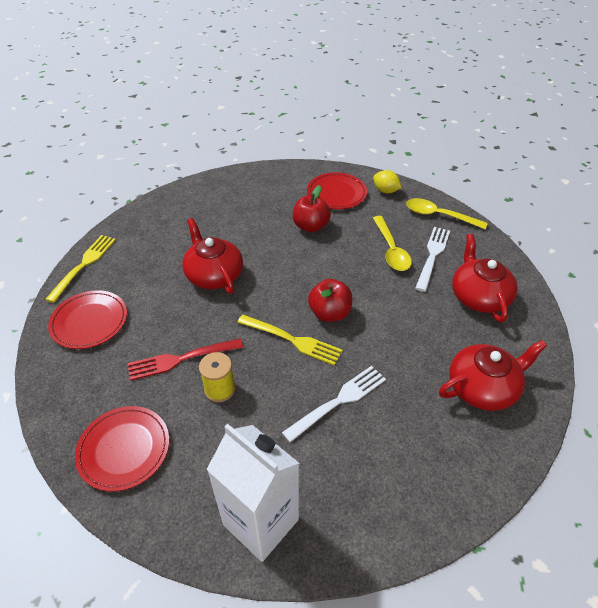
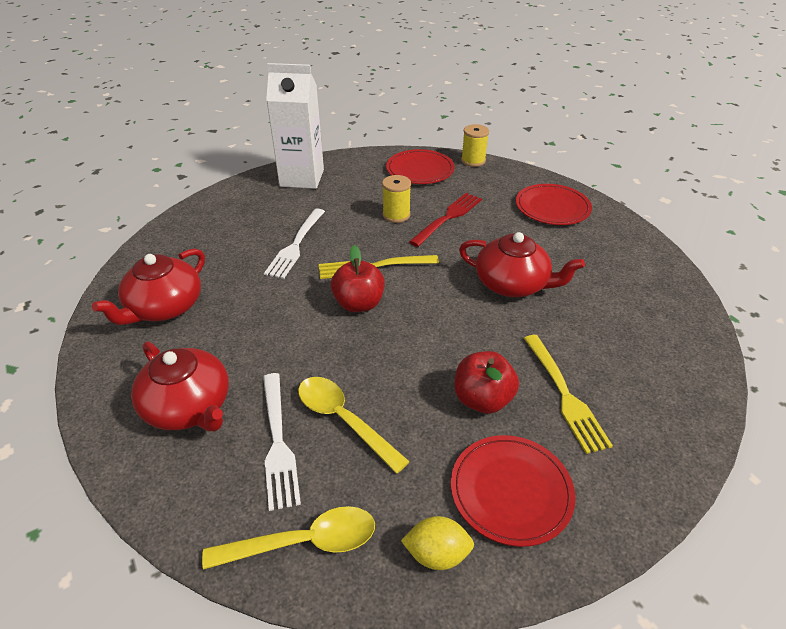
camera: 145 degrees right, 5 degrees down
yellow fork [45,235,116,303] -> yellow fork moved to [524,335,613,454]
none -> yellow spool [461,124,489,167]

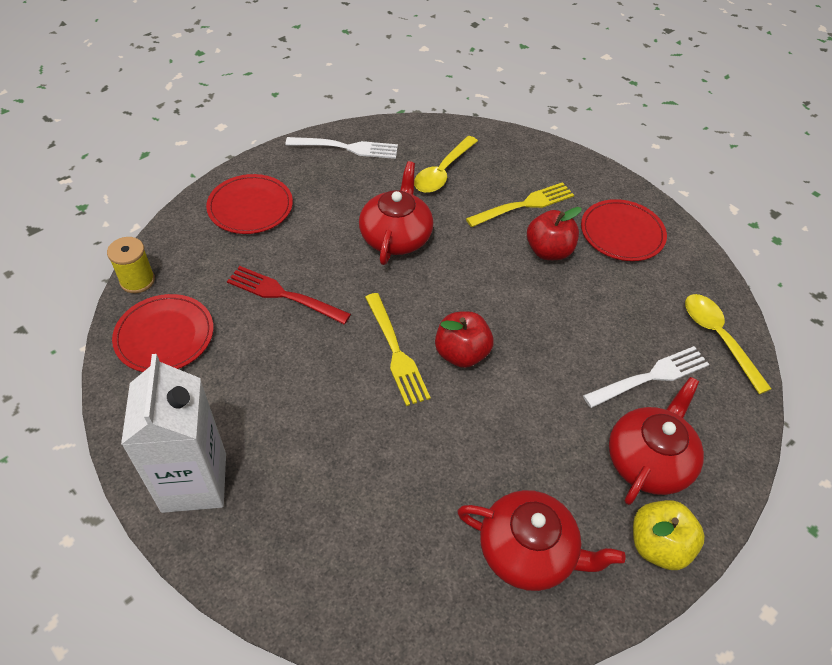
camera: 105 degrees left, 10 degrees up
white fork [264,209,325,279] -> white fork moved to [285,137,398,159]
yellow spoon [298,377,410,474] -> yellow spoon moved to [414,136,478,193]
yellow spool [382,175,411,223] -> none
yellow lemon [401,516,474,570] -> none
none -> yellow apple [633,500,705,570]

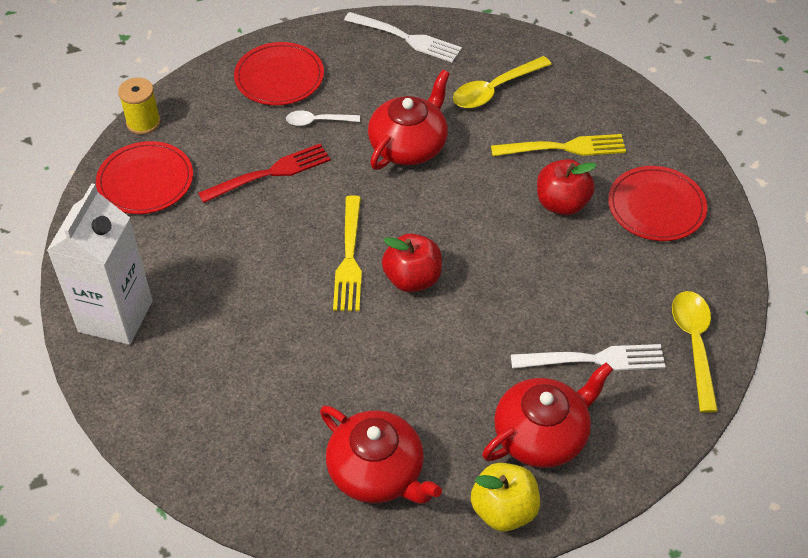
camera: 25 degrees right, 0 degrees up
red fork [227,266,351,324] -> red fork turned 105 degrees clockwise [198,144,331,203]
none -> white spoon [286,110,360,126]

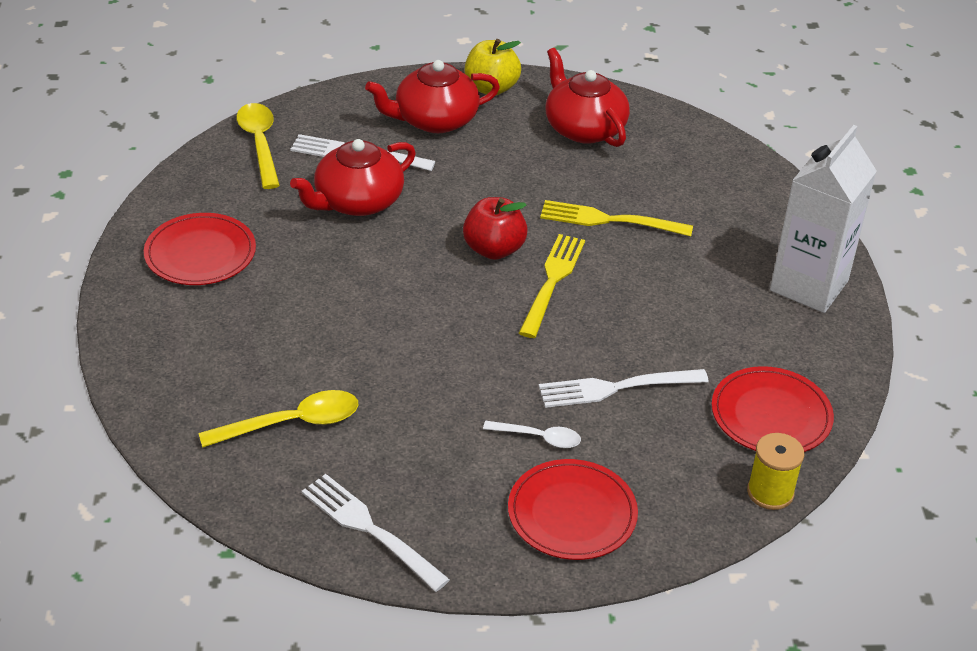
camera: 165 degrees left, 10 degrees down
red fork [198,144,331,203] -> white fork [539,369,709,408]
red teapot [368,70,450,170] -> red teapot moved to [290,139,416,216]
yellow fork [491,134,626,156] -> yellow fork moved to [540,200,693,236]
red apple [537,159,597,215] -> none
yellow spoon [672,291,718,413] -> yellow spoon turned 150 degrees clockwise [236,103,280,189]

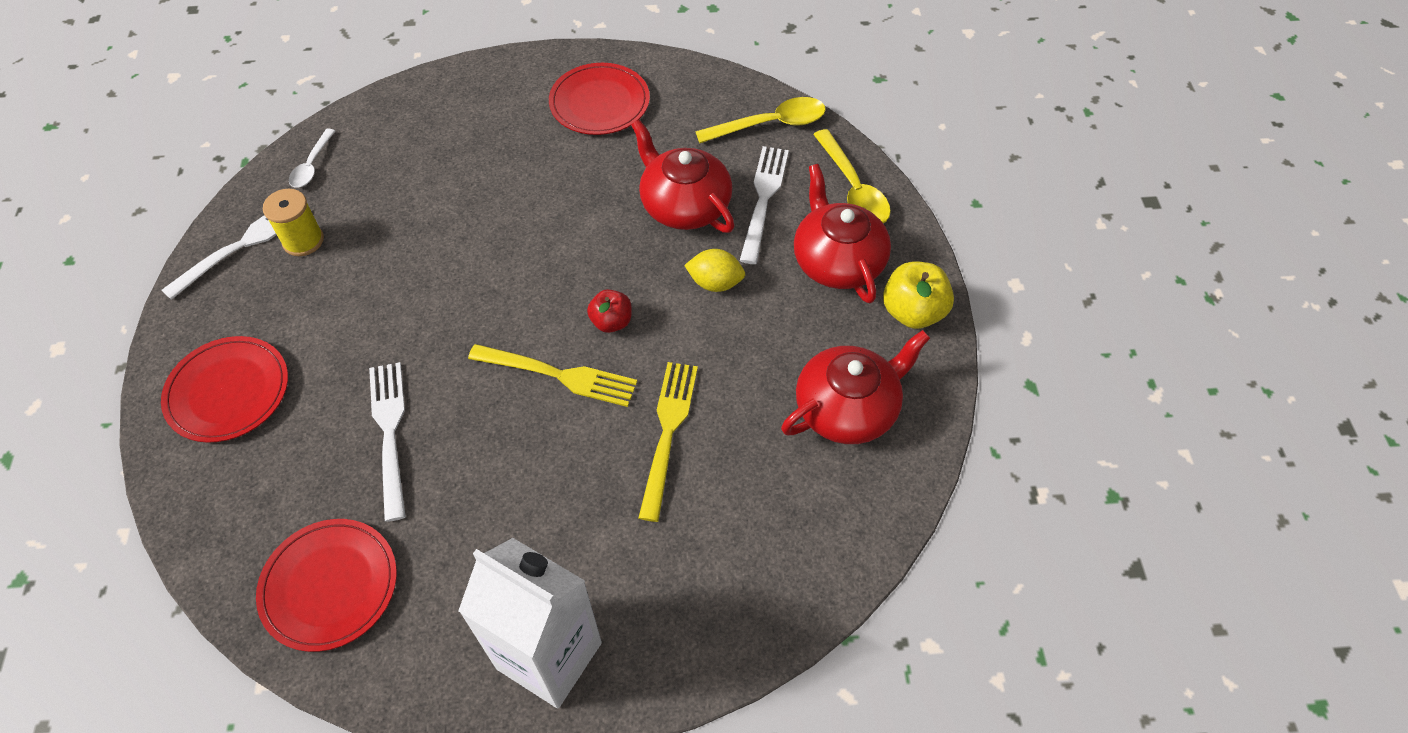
camera: 90 degrees right, 15 degrees up
yellow spoon [198,390,359,448] -> yellow spoon moved to [813,129,891,223]
red apple [463,197,528,260] -> red apple [587,289,632,333], size x0.64
white spoon [483,421,581,448] -> white spoon moved to [289,129,335,188]
yellow spool [747,433,804,510] -> yellow spool moved to [263,188,324,256]
none -> yellow lemon [684,249,745,292]

